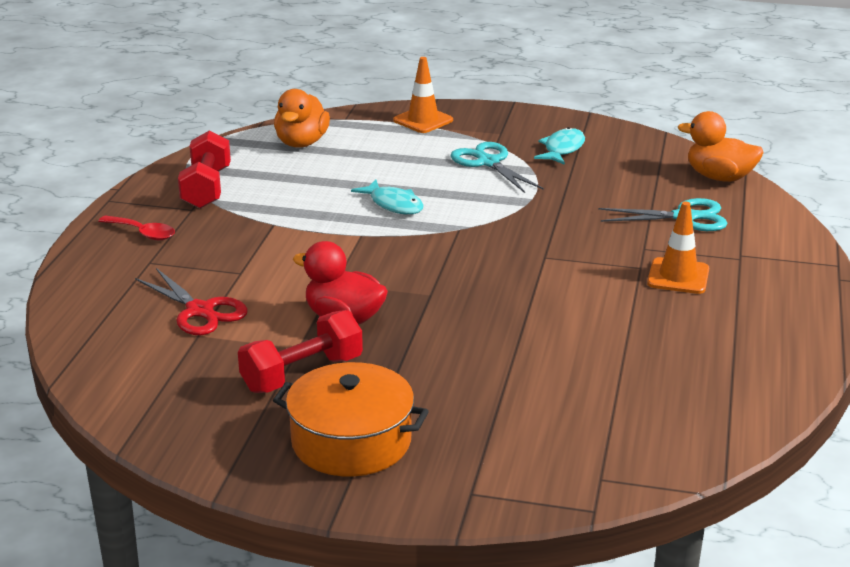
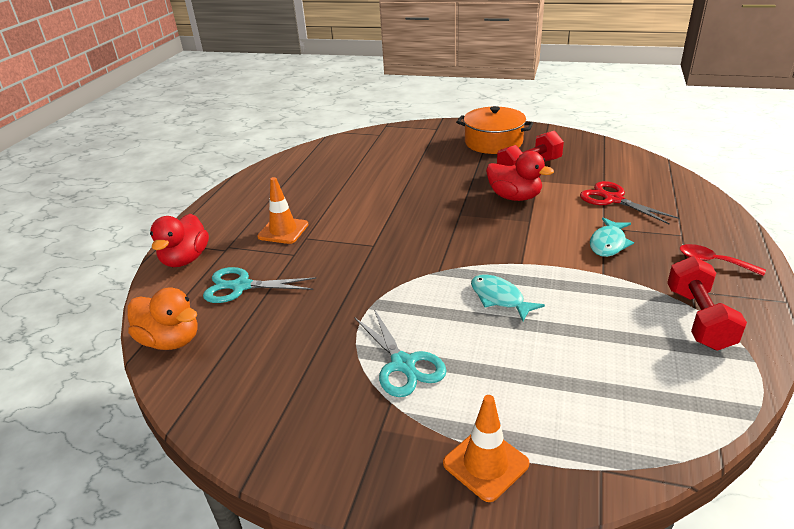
camera: 175 degrees left, 5 degrees up
orange duck [274,89,330,148] -> none
turquoise fish [534,127,585,165] -> turquoise fish moved to [590,217,634,257]
none -> red duck [150,214,209,267]

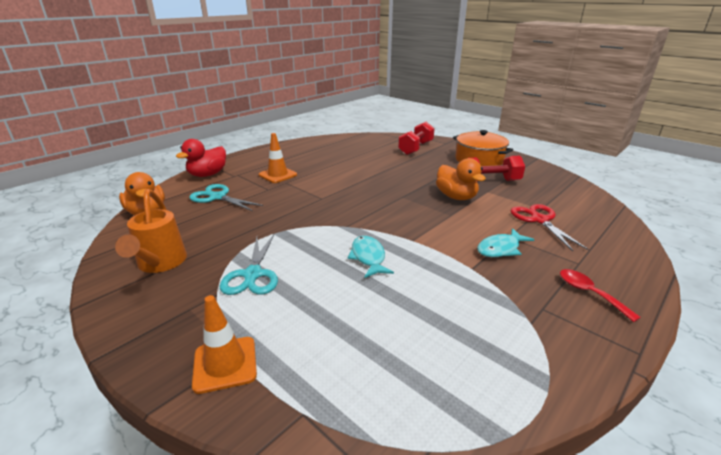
camera: 25 degrees right, 5 degrees down
red duck [486,151,554,201] -> orange duck [436,158,486,200]
red dumbbell [667,256,747,351] -> red dumbbell moved to [398,122,435,155]
none -> orange watering can [115,189,187,273]

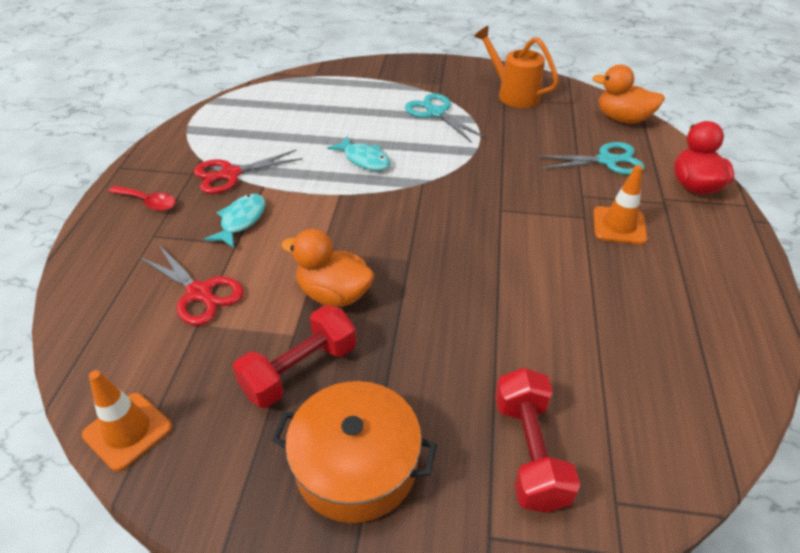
camera: 145 degrees right, 15 degrees up
orange traffic cone [192,295,257,394] -> orange traffic cone moved to [82,370,172,471]
none -> red scissors [194,149,303,194]

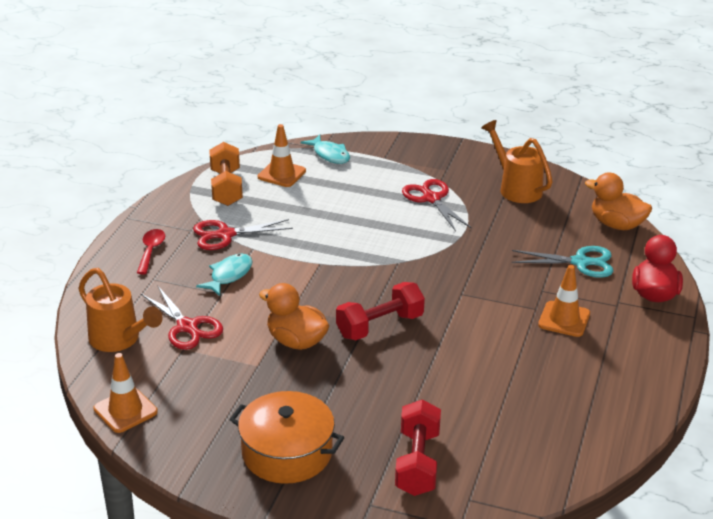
camera: 10 degrees right, 10 degrees down
red spoon [108,186,176,211] -> red spoon turned 120 degrees counterclockwise [137,229,165,274]
red dumbbell [233,305,356,408] -> red dumbbell moved to [336,282,425,340]
turquoise fish [327,136,390,171] -> turquoise fish moved to [301,135,350,164]
turquoise scissors [405,93,486,143] -> red scissors [402,179,472,231]
none -> orange watering can [78,268,163,352]
none -> orange dumbbell [209,142,243,206]
none -> orange traffic cone [258,124,306,187]

